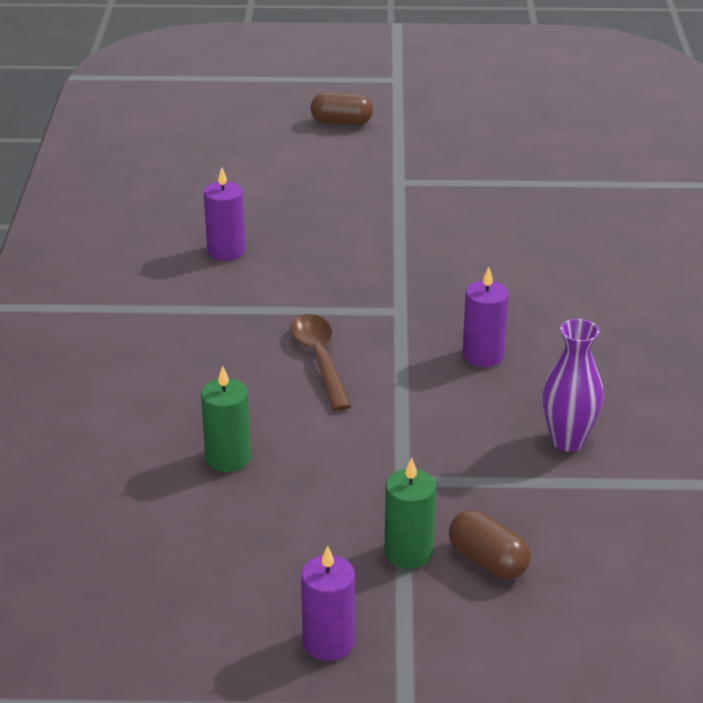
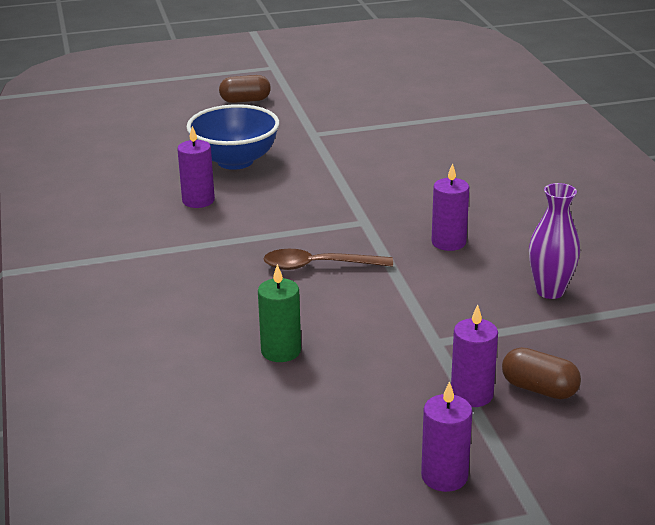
camera: 15 degrees left, 5 degrees down
brown spoon [290,314,351,411] -> brown spoon turned 60 degrees counterclockwise [263,249,393,270]
green candle [385,458,436,569] -> purple candle [451,305,498,407]
none -> blue bowl [187,104,279,170]

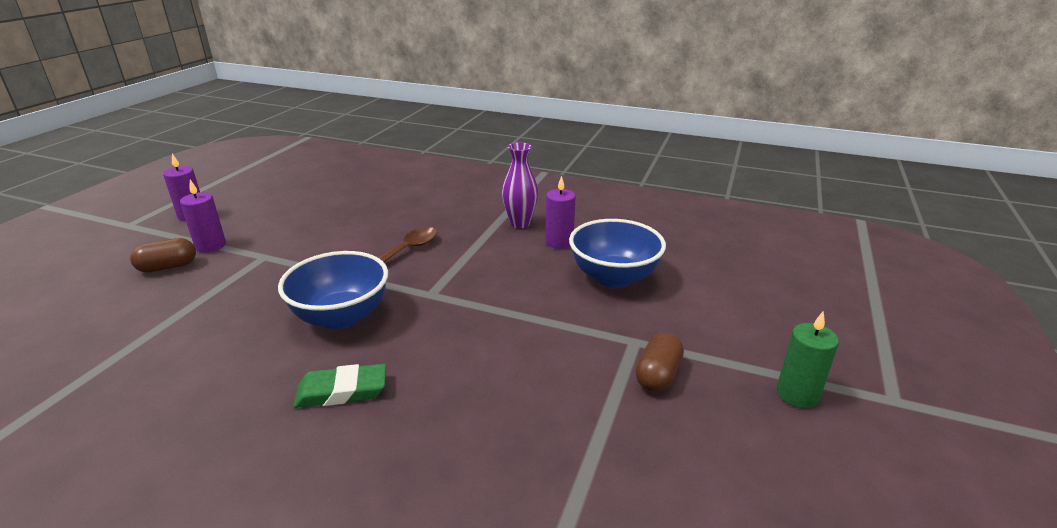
camera: 125 degrees right, 0 degrees up
brown capsule [219,75,271,103] -> brown capsule moved to [636,332,684,392]
green candle [258,264,301,362] -> green candle moved to [776,311,839,408]
purple candle [431,163,469,251] -> blue bowl [278,251,388,329]
purple vase [529,183,580,299] -> purple vase moved to [502,142,538,228]
none -> green eraser [293,364,386,408]

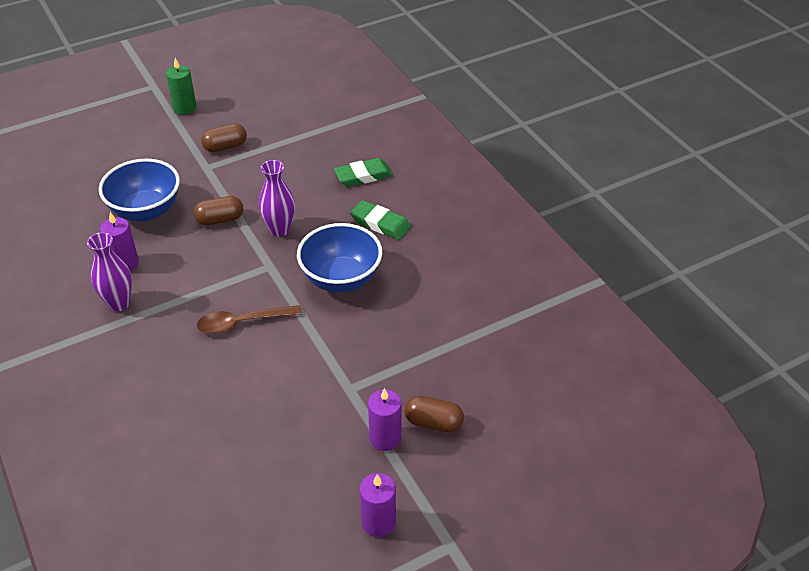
camera: 140 degrees left, 15 degrees up
none -> brown capsule [193,196,243,225]
none -> purple vase [259,160,295,237]
none -> green eraser [334,158,393,187]

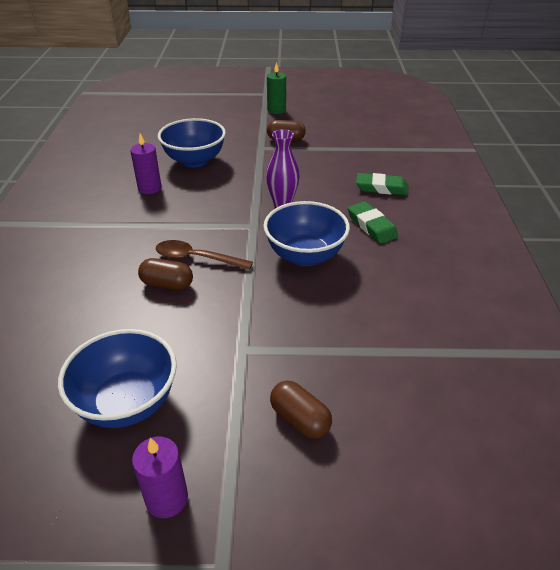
camera: 30 degrees right, 5 degrees down
purple vase [87,232,132,312] -> none
brown capsule [193,196,243,225] -> brown capsule moved to [138,258,193,290]
purple candle [368,388,402,451] -> none
none -> blue bowl [58,329,177,428]

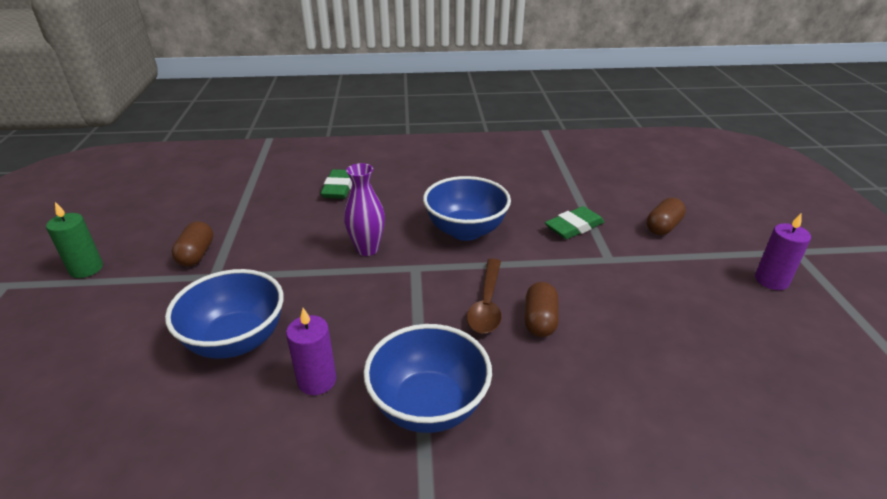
camera: 95 degrees left, 5 degrees down
blue bowl [58,329,177,428] -> blue bowl moved to [363,324,492,433]
green eraser [348,202,398,244] -> green eraser moved to [545,206,604,239]

